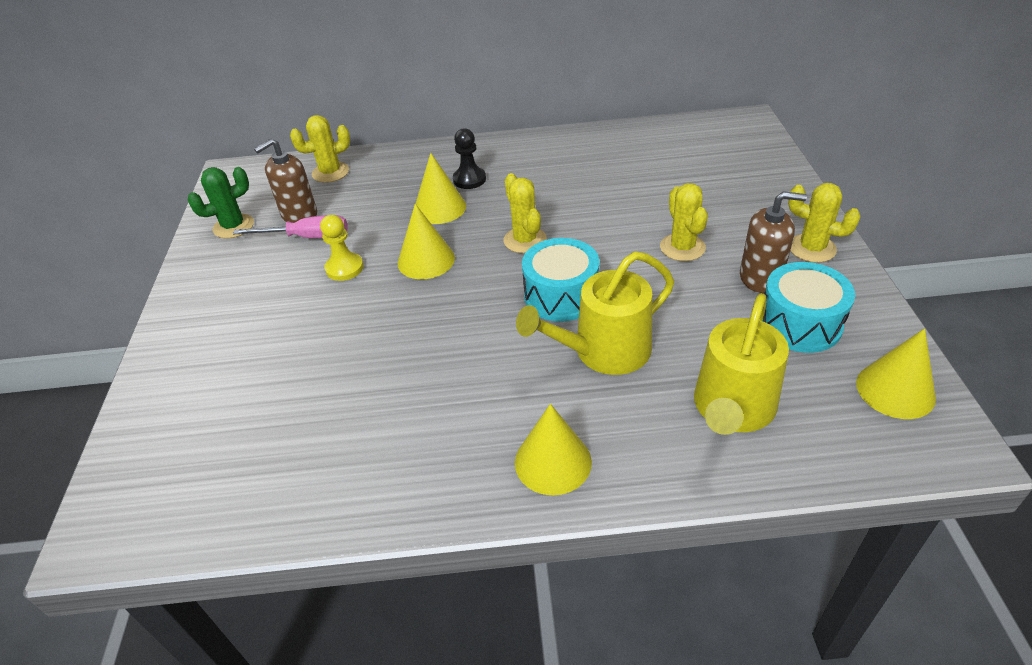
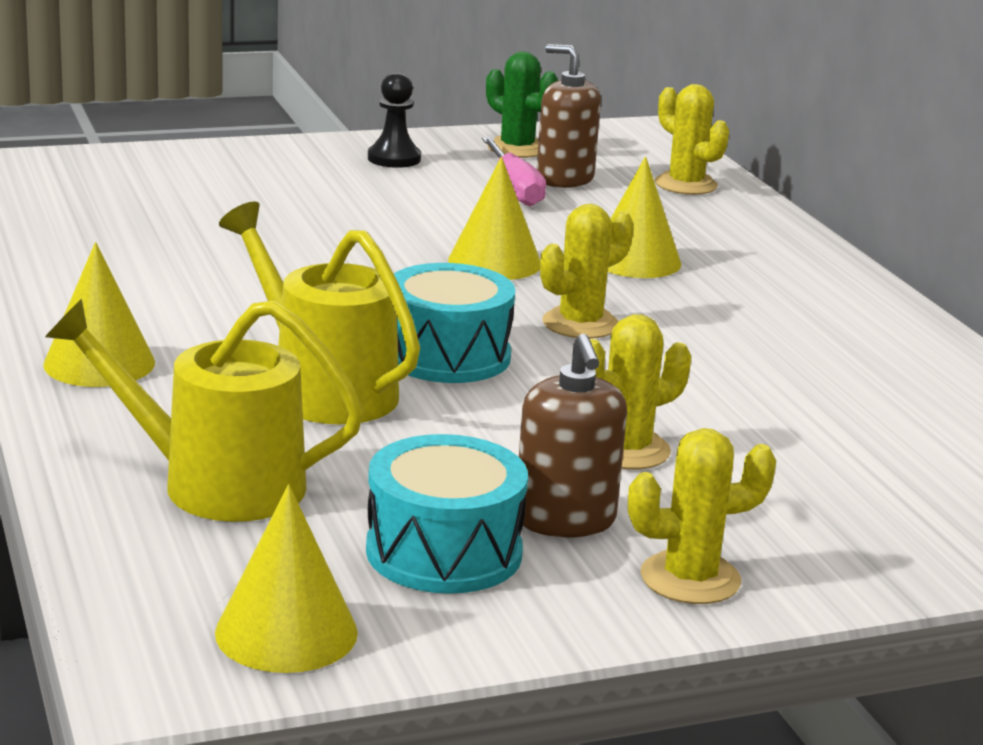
camera: 70 degrees right, 20 degrees down
yellow pawn [320,215,364,281] -> none
black pawn [453,128,486,189] -> black pawn moved to [368,72,421,168]
yellow cactus [788,183,861,263] -> yellow cactus turned 60 degrees clockwise [628,428,776,604]

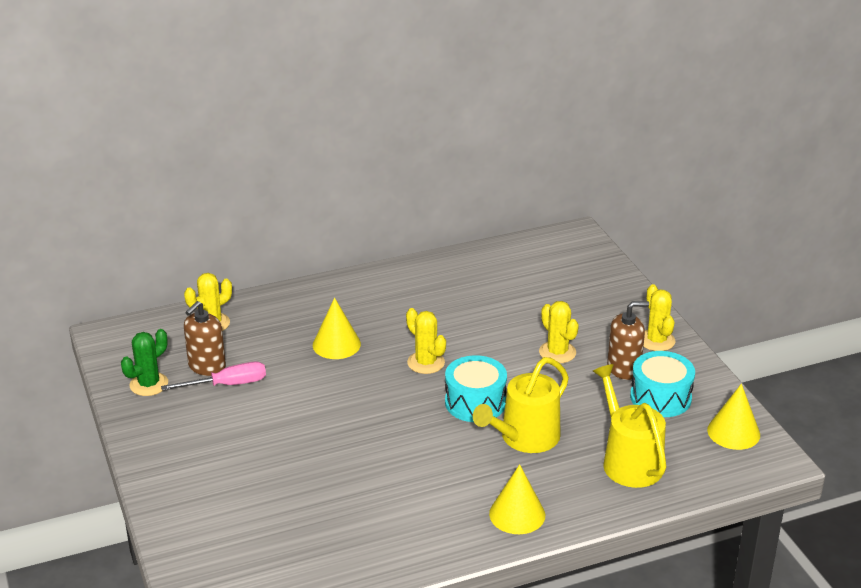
camera: 90 degrees left, 10 degrees up
yellow watering can [45,298,364,522] -> yellow watering can turned 150 degrees clockwise [593,364,666,488]
black pawn [368,72,421,168] -> none
yellow cone [448,157,540,280] -> none

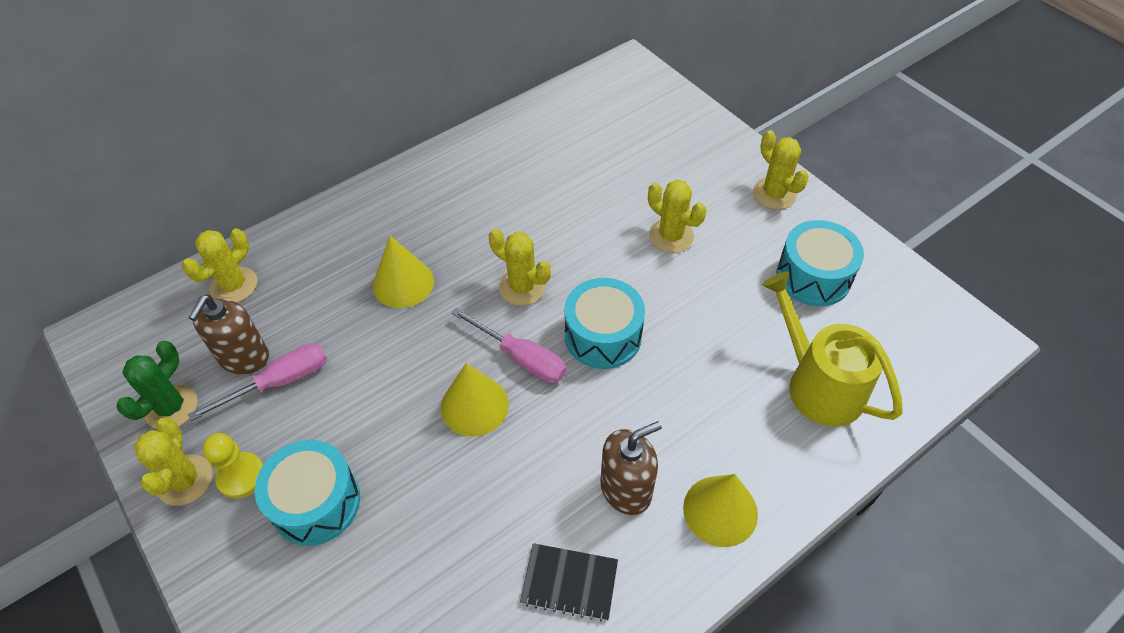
camera: 15 degrees left, 20 degrees up
yellow watering can [473,357,569,453] -> none
brown soap dispenser [607,301,649,380] -> brown soap dispenser moved to [601,421,662,515]
yellow cone [707,384,760,450] -> yellow cone moved to [441,363,509,437]
none -> yellow cactus [134,417,212,506]
none -> yellow pawn [202,433,264,499]
none -> turquoise drum [255,440,360,546]
none -> pink screwdriver [452,308,566,383]
none -> black notebook [520,543,618,621]

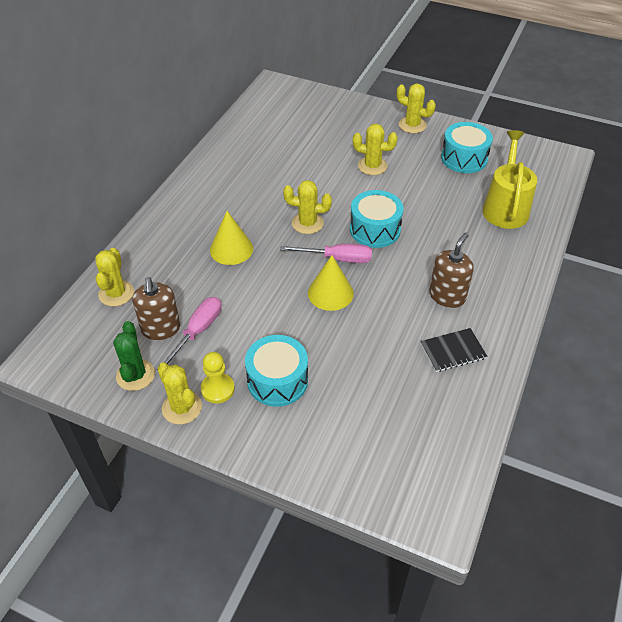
camera: 30 degrees left, 5 degrees down
yellow cone [683,474,758,547] -> none
yellow watering can [762,272,903,427] -> yellow watering can turned 75 degrees clockwise [483,130,537,229]

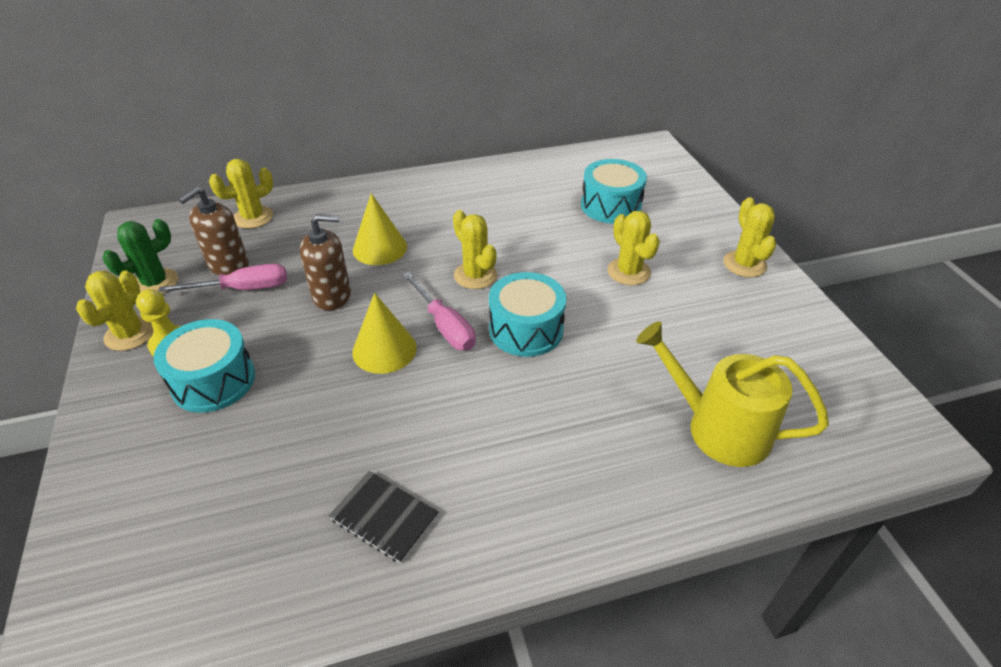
camera: 50 degrees right, 5 degrees down
brown soap dispenser [429,233,474,308] -> brown soap dispenser moved to [300,214,351,310]
turquoise drum [441,122,493,173] -> turquoise drum moved to [581,159,647,224]
yellow watering can [483,130,537,229] -> yellow watering can turned 120 degrees counterclockwise [636,321,829,467]

